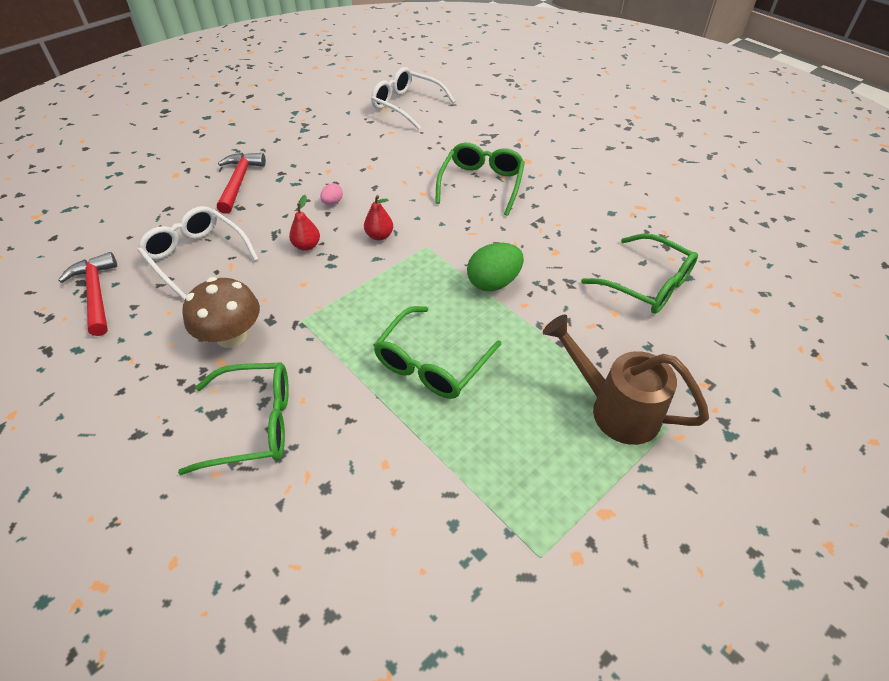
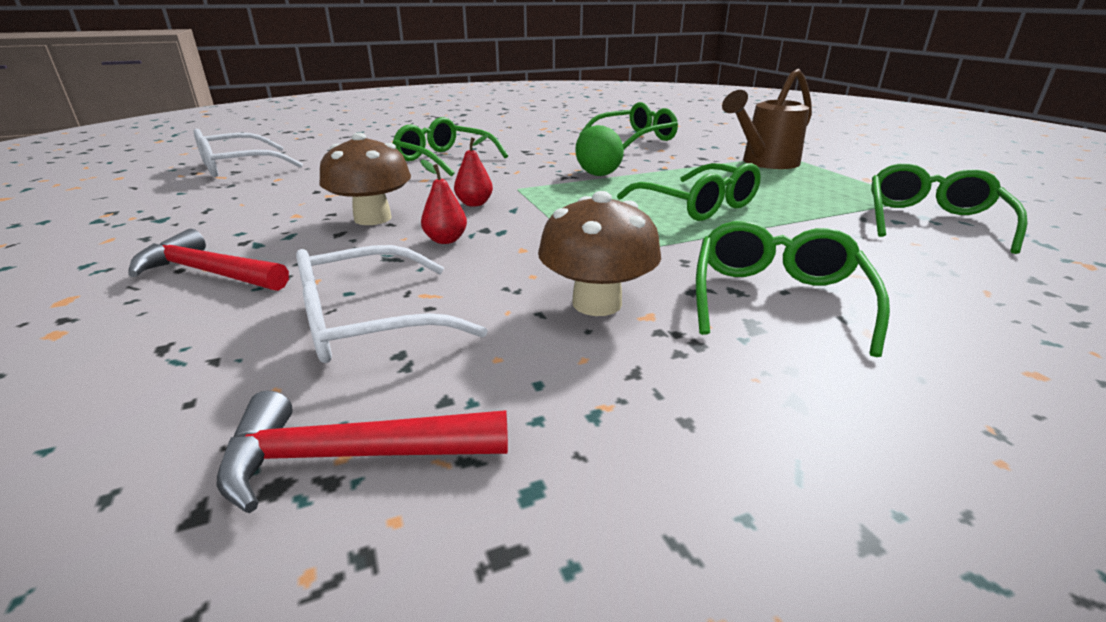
camera: 70 degrees left, 20 degrees down
pink egg [320,183,343,205] -> brown mushroom [320,133,411,225]
none -> green glasses [871,163,1028,254]

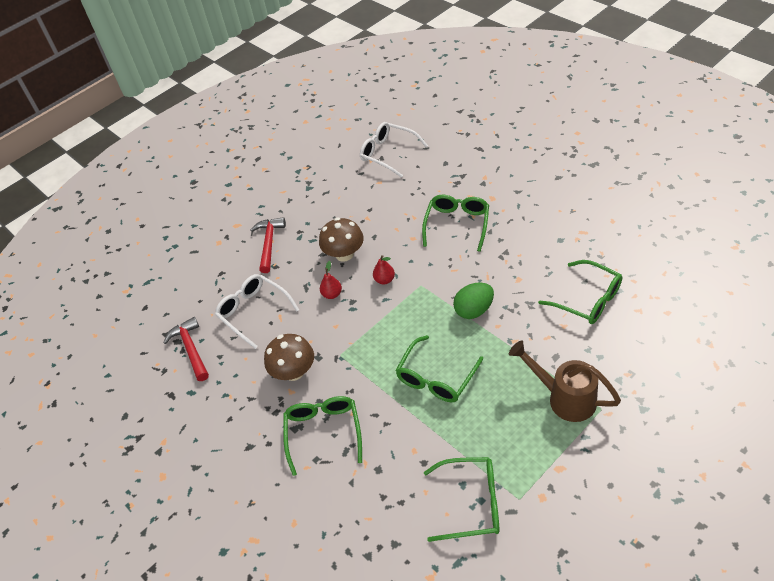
camera: 75 degrees right, 20 degrees up
green glasses [696,221,890,357] -> green glasses turned 90 degrees counterclockwise [283,396,362,476]

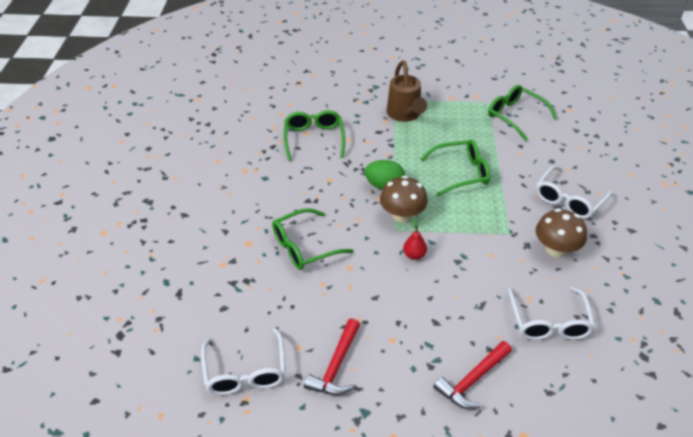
camera: 140 degrees left, 5 degrees down
red hammer [163,317,209,381] -> red hammer moved to [304,318,360,395]
green glasses [283,396,362,476] -> white glasses [536,166,613,219]
brown mushroom [319,218,364,262] -> brown mushroom moved to [380,176,428,223]
red pear [320,261,342,299] -> none

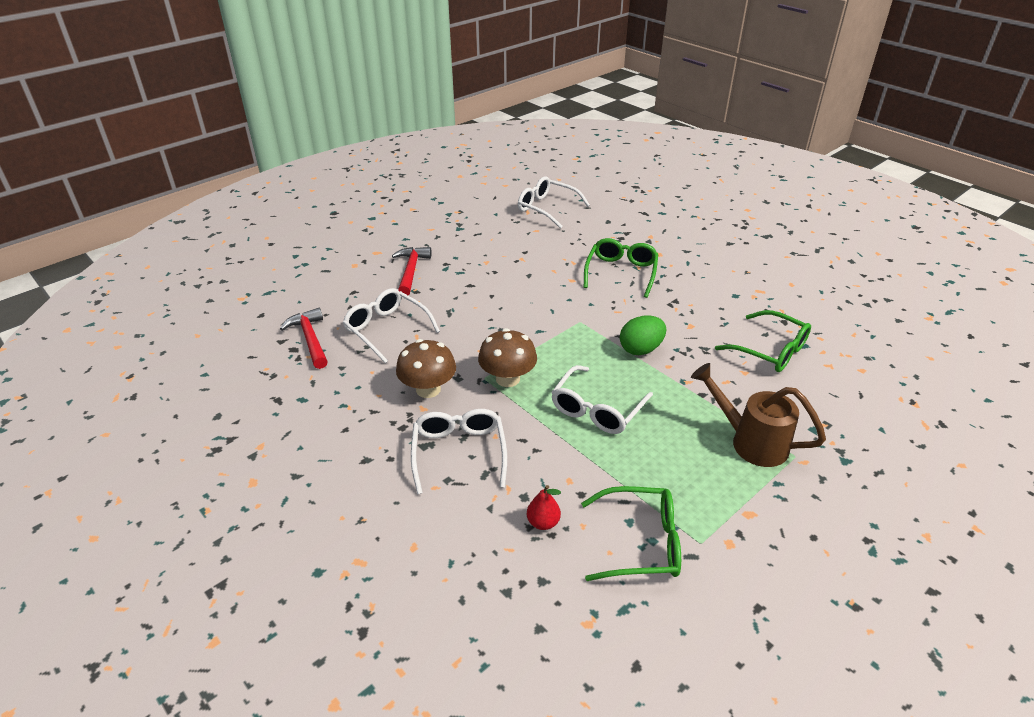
camera: 135 degrees right, 5 degrees down
red hammer [304,318,360,395] -> red hammer moved to [280,308,328,369]
brown mushroom [380,176,428,223] -> brown mushroom moved to [478,328,537,387]
red pear [403,218,427,260] -> red pear moved to [527,485,561,530]
green glasses [420,139,490,196] -> white glasses [551,365,653,434]

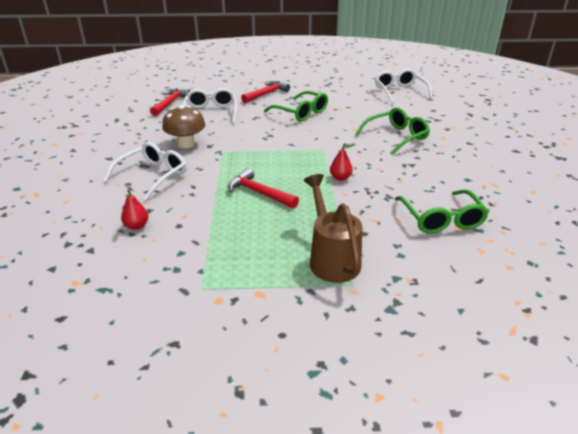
camera: 40 degrees right, 5 degrees down
brown mushroom [478,328,537,387] -> none
white glasses [551,365,653,434] -> red hammer [228,168,299,208]
green glasses [581,486,681,581] -> green glasses moved to [264,91,328,122]
green egg [620,315,666,355] -> red pear [330,143,355,181]

